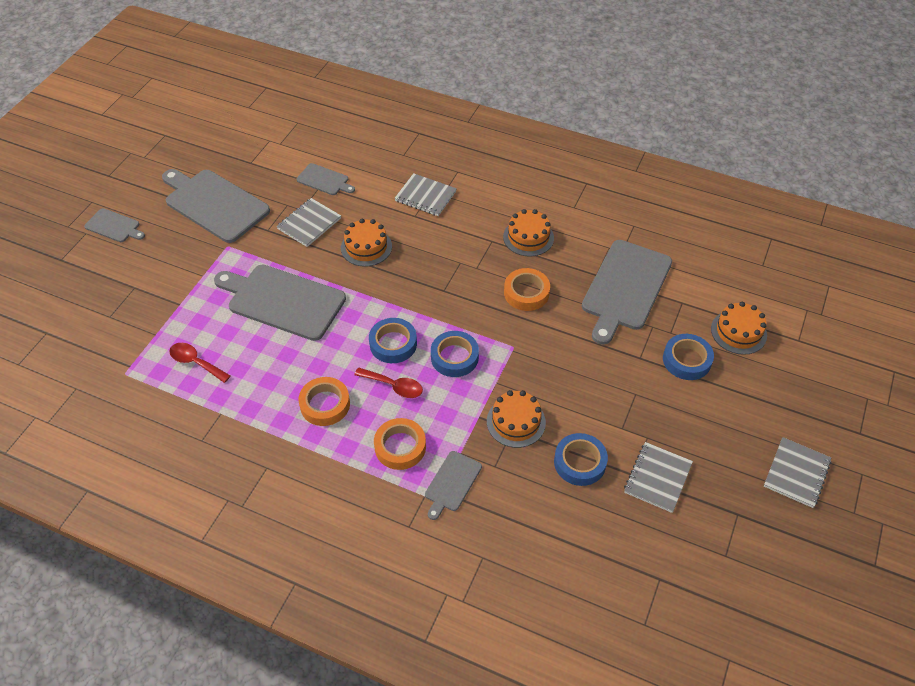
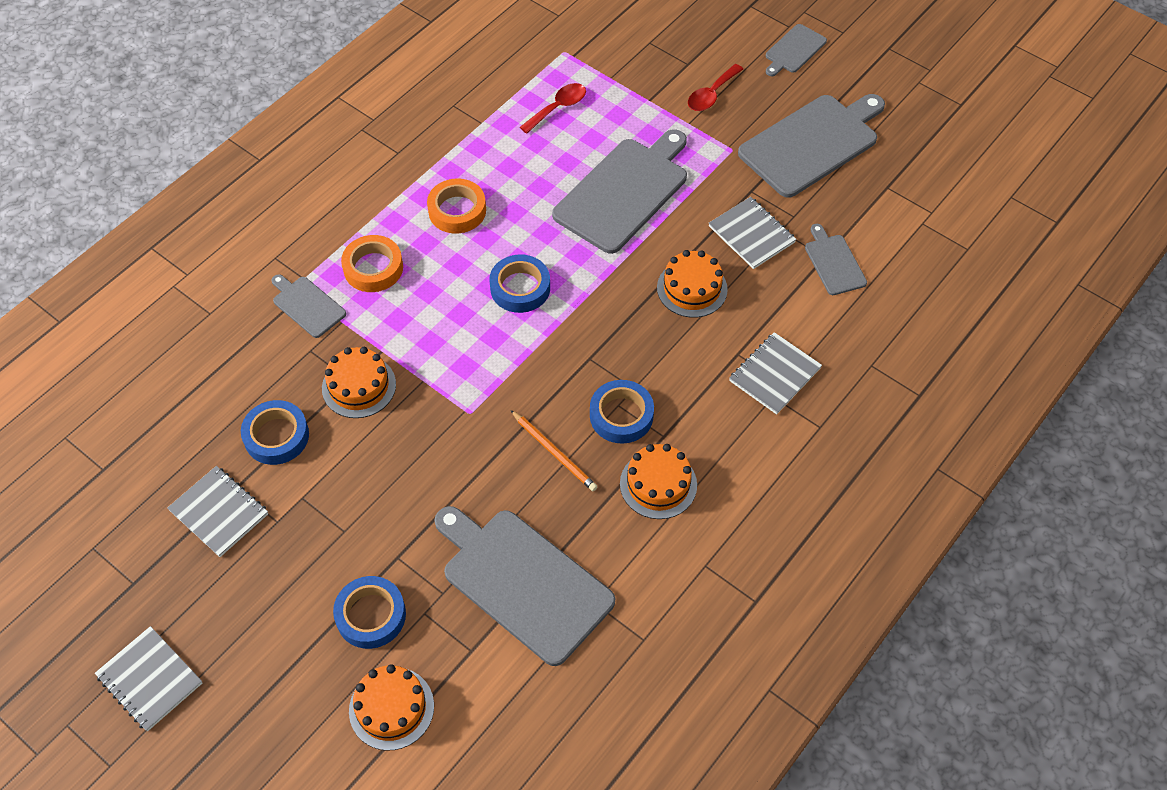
camera: 105 degrees right, 5 degrees up
grey cutting board [296,163,355,195] -> grey cutting board turned 120 degrees clockwise [805,224,867,295]
red spoon [354,368,423,398] -> red spoon moved to [688,64,743,111]
blue tape [431,331,479,377] -> blue tape moved to [590,380,654,444]
orange tape [504,268,550,311] -> orange pencil [511,410,598,491]

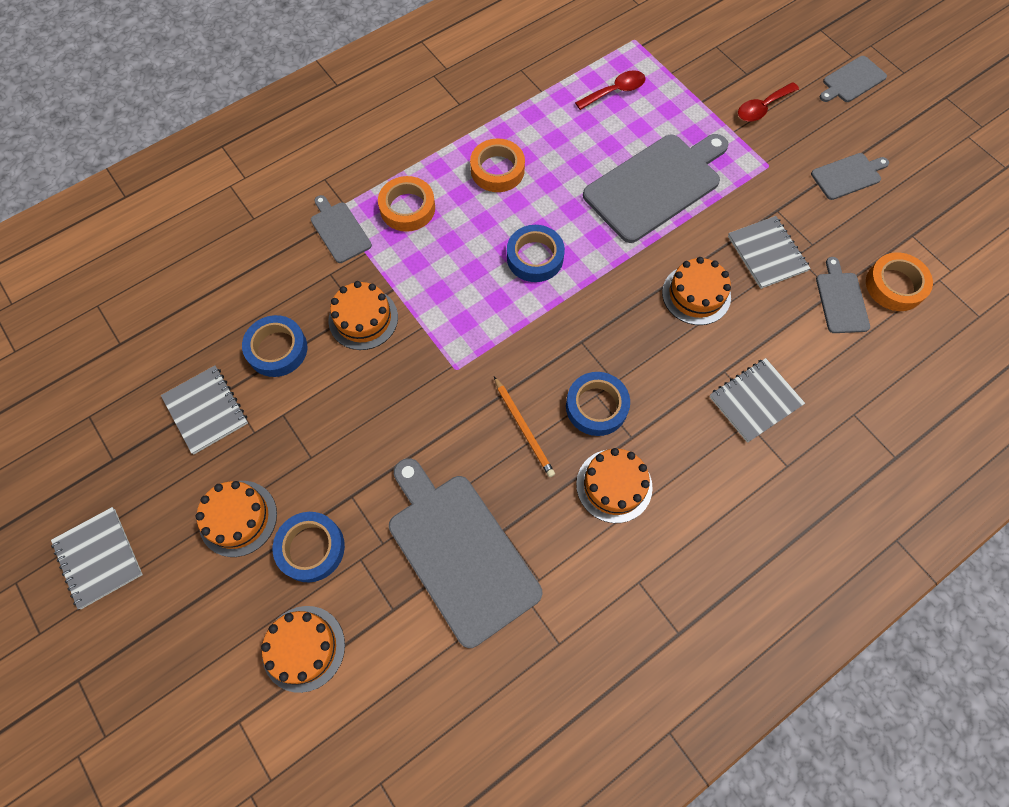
camera: 15 degrees right, 10 degrees up
grey cutting board [738,94,885,198] -> grey cutting board [811,153,889,200], size x0.50
none -> orange cake [195,481,277,557]
none -> orange tape [866,253,933,311]

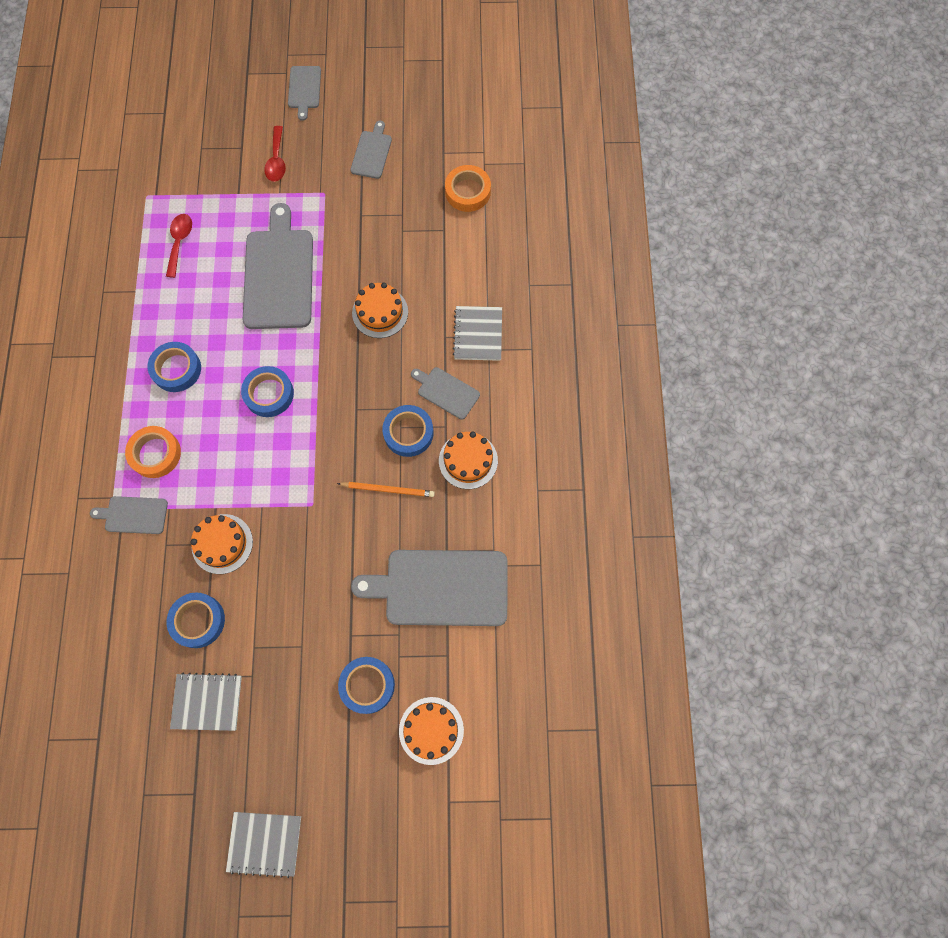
camera: 55 degrees left, 5 degrees up
orange cake [195,481,277,557] -> none
orange tape [470,138,525,192] -> blue tape [148,342,201,392]
grey notebook [728,216,810,289] -> none
grey cutting board [816,257,870,333] -> grey cutting board moved to [411,367,480,420]

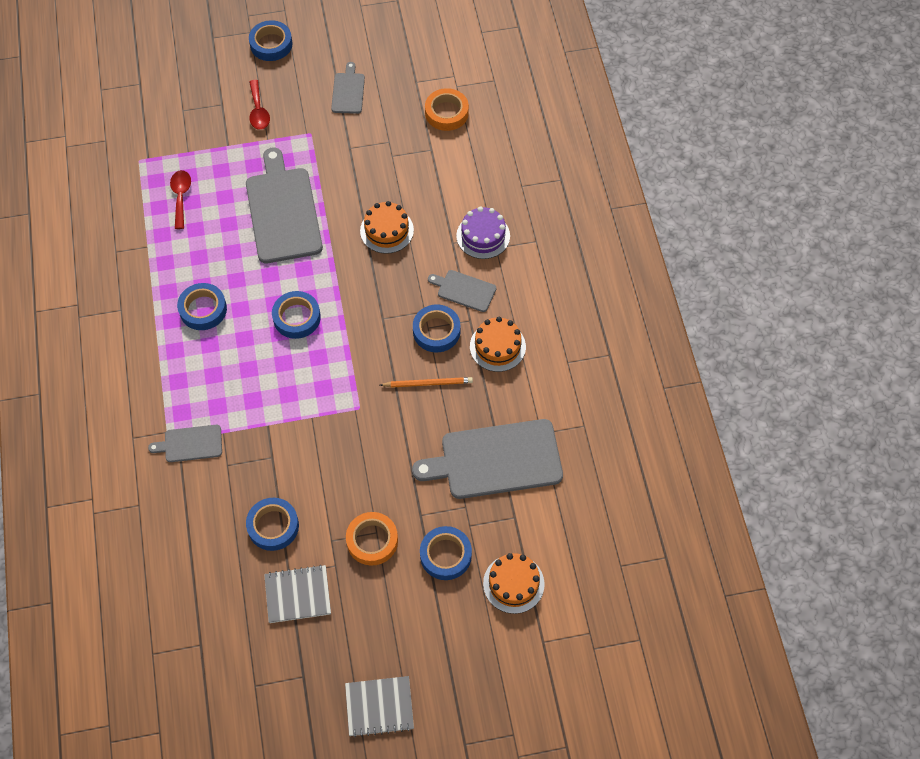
camera: 10 degrees left, 10 degrees down
orange tape [125,426,181,478] -> orange tape moved to [346,512,398,566]
orange cake [190,514,253,574] -> none
grey cutting board [288,66,321,121] -> blue tape [249,20,292,61]
grey notebook [453,306,502,361] -> purple cake [456,206,510,259]

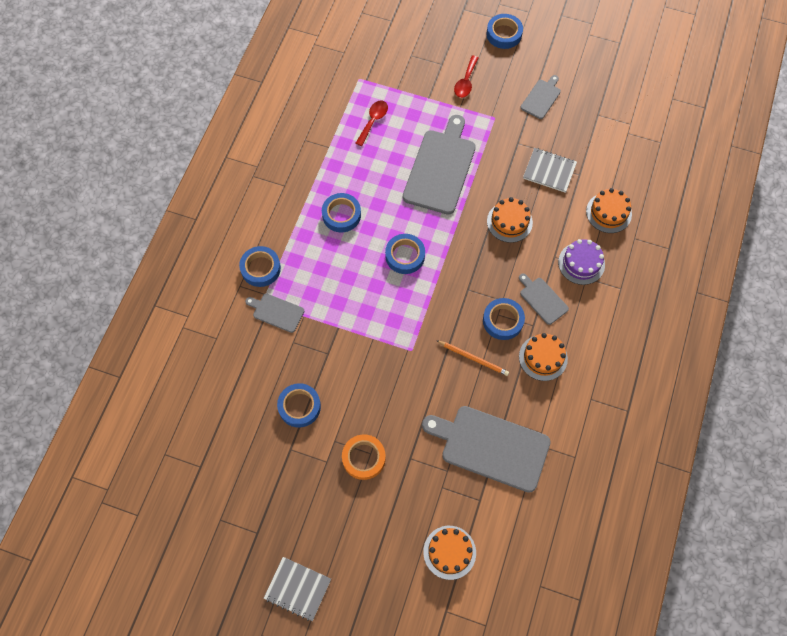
camera: 30 degrees right, 5 degrees up
grey notebook [264,565,331,623] -> grey notebook moved to [523,148,577,193]
blue tape [420,526,472,580] -> blue tape moved to [239,246,281,287]
orange tape [425,88,469,131] -> none
none -> orange cake [586,188,632,233]

